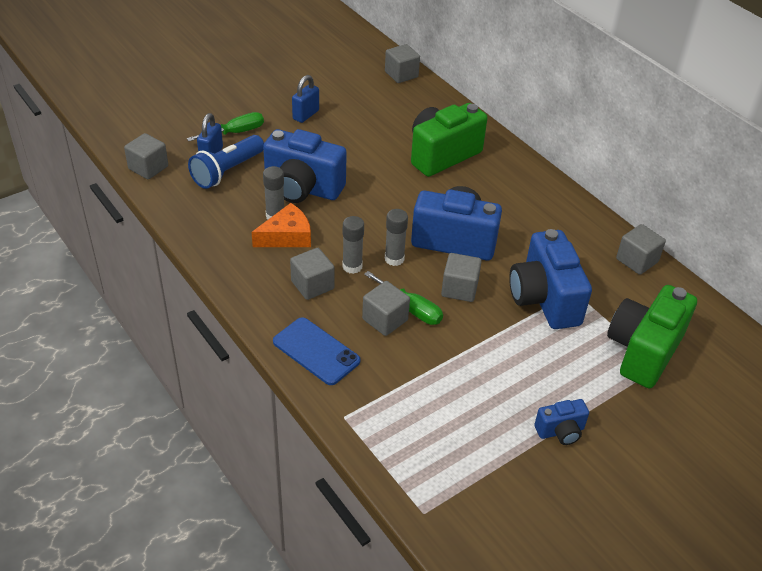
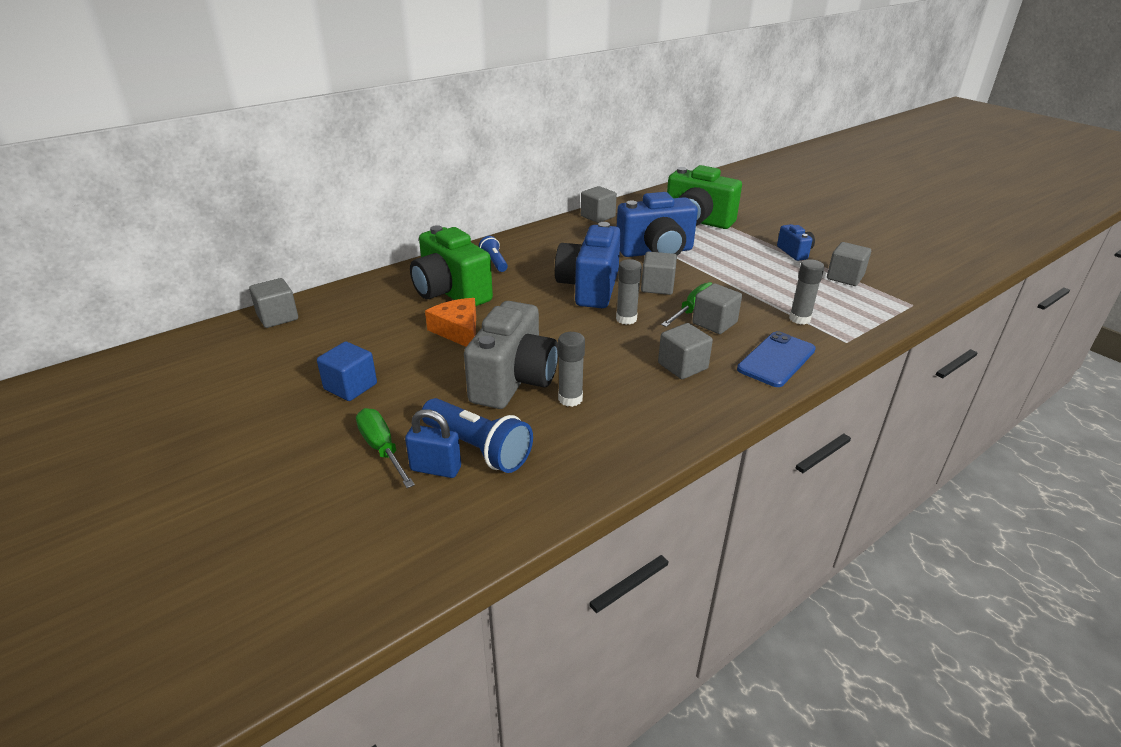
camera: 90 degrees left, 10 degrees down
grey cube [124,133,168,179] -> grey cube moved to [827,242,871,286]
orange cheese [252,203,311,247] -> orange cheese moved to [425,298,476,347]
blue camera [263,129,347,203] -> grey camera [464,301,558,409]
blue padlock [292,75,319,123] -> blue cube [317,341,377,401]
grey glue stick [342,216,364,274] -> grey glue stick moved to [789,259,824,325]
none -> blue flashlight [479,236,508,272]

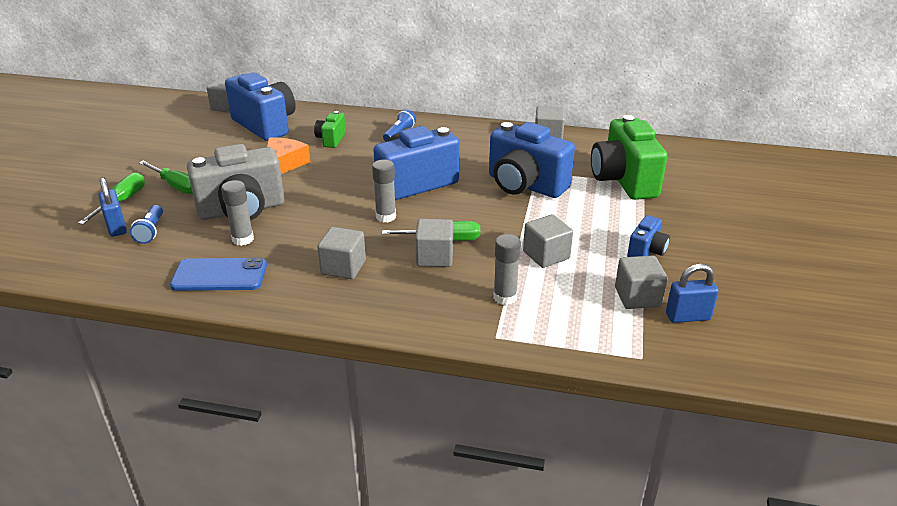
camera: 50 degrees right, 0 degrees up
blue cube [317,341,377,401] -> none
green camera [410,225,493,306] -> green camera [314,111,346,148], size x0.49
blue flashlight [422,398,533,473] -> blue flashlight [130,205,163,244], size x0.57
grey cube [641,251,677,295] -> grey cube moved to [523,214,573,268]
blue phone [737,331,816,387] -> blue phone moved to [170,257,267,291]
none -> green screwdriver [139,161,193,194]
none -> blue camera [225,72,296,141]
none -> blue padlock [666,264,719,323]

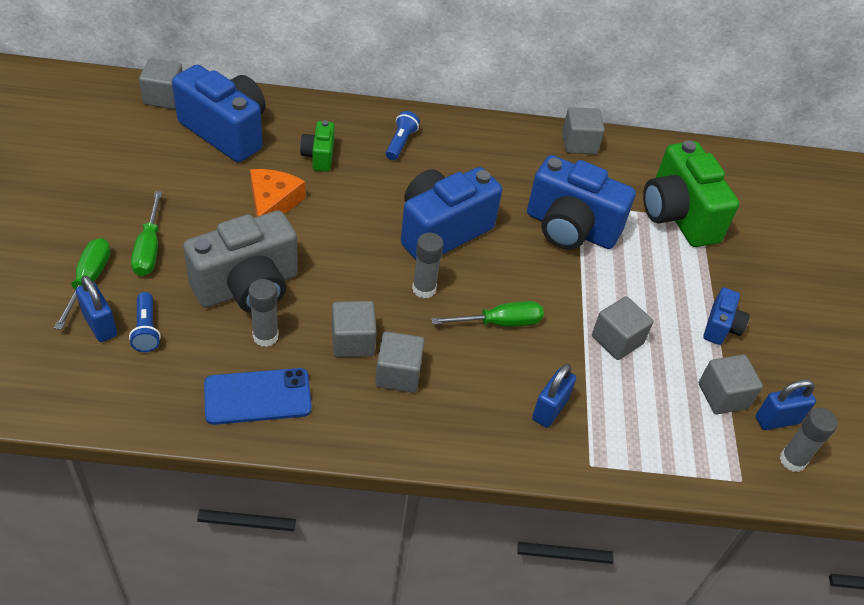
camera: 15 degrees left, 15 degrees up
green screwdriver [139,161,193,194] -> green screwdriver turned 60 degrees clockwise [131,191,162,276]
grey cube [415,219,453,267] -> grey cube moved to [332,301,377,357]
grey glue stick [493,234,521,305] -> grey glue stick moved to [780,408,838,472]
none -> blue padlock [532,364,576,428]

